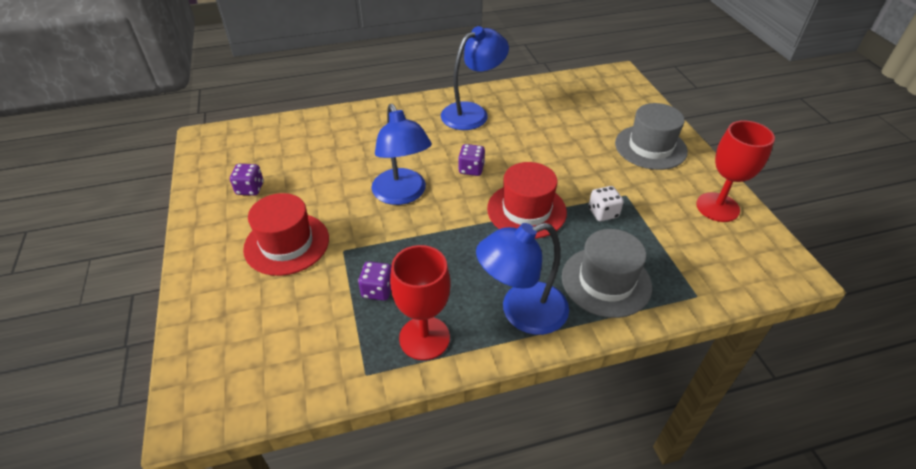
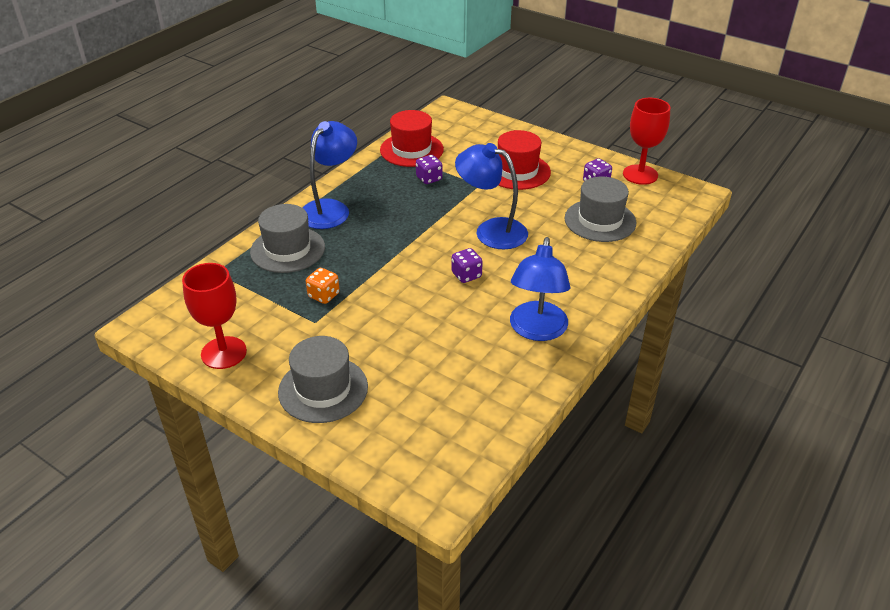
camera: 140 degrees right, 5 degrees down
red goblet [390,245,451,360] -> red goblet moved to [623,98,670,185]
red hat [487,162,567,239] -> red hat moved to [380,110,444,167]
white dice [589,186,624,221] -> orange dice [306,268,340,304]
none -> grey hat [565,177,636,242]

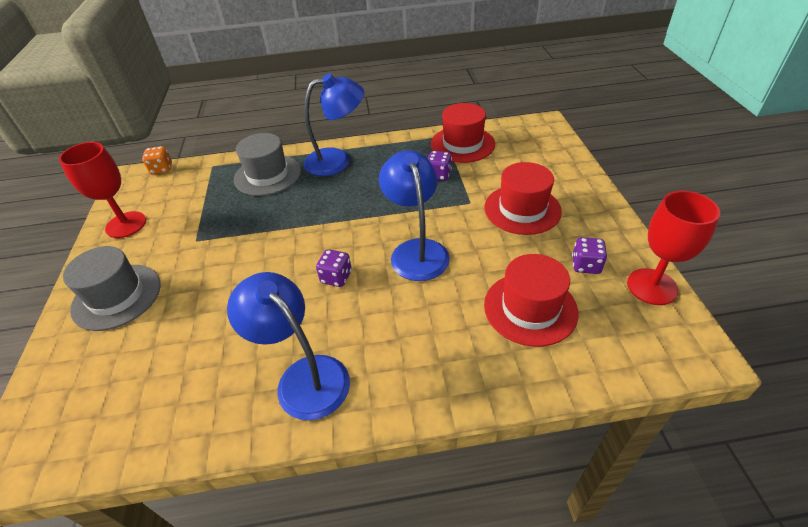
camera: 50 degrees right, 5 degrees up
orange dice [306,268,340,304] -> orange dice moved to [142,146,172,174]
blue lamp [510,237,570,341] -> blue lamp turned 75 degrees clockwise [227,272,350,420]
grey hat [565,177,636,242] -> red hat [484,254,578,347]

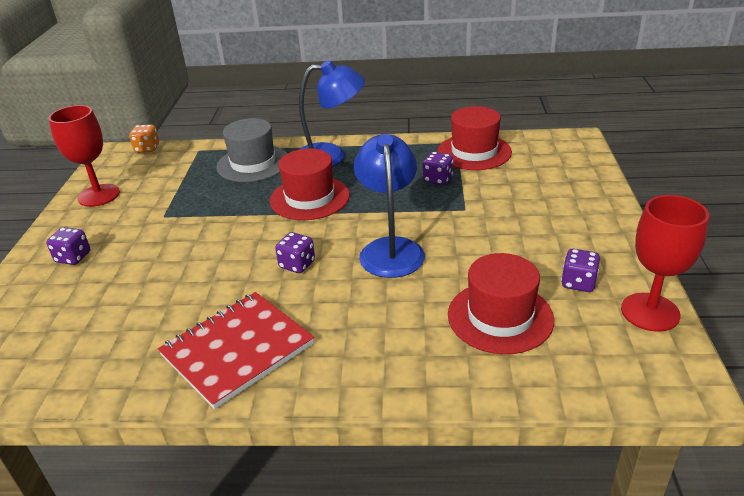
camera: 10 degrees right, 10 degrees down
grey hat [63,246,160,331] -> purple dice [46,227,90,265]
blue lamp [227,272,350,420] -> red notebook [158,292,314,409]
red hat [484,162,562,235] -> red hat moved to [270,149,350,220]

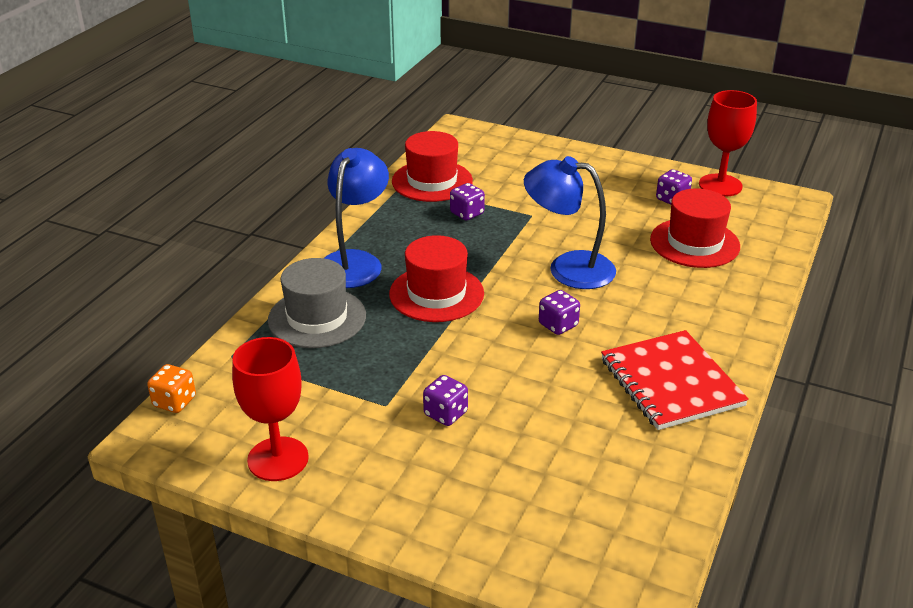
camera: 70 degrees left, 0 degrees up
purple dice [46,227,90,265] -> purple dice moved to [423,375,468,426]

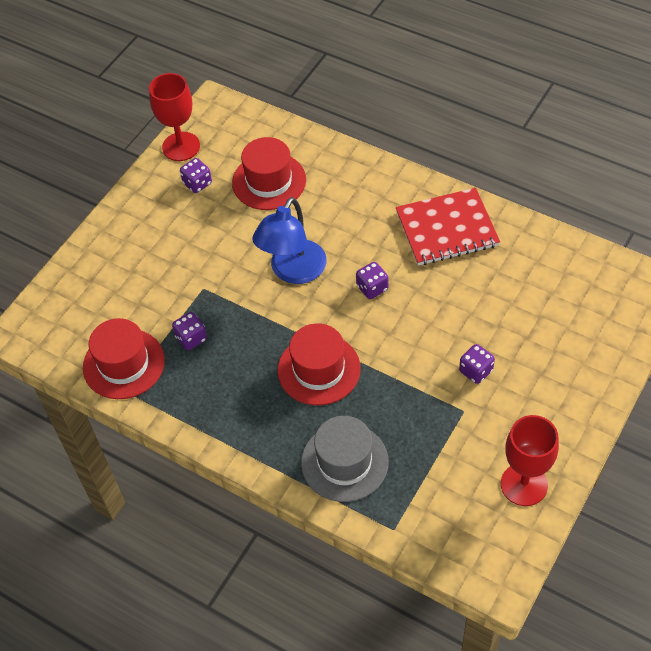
camera: 80 degrees left, 20 degrees up
orange dice [147,364,196,413] -> none
blue lamp [324,148,389,288] -> none

